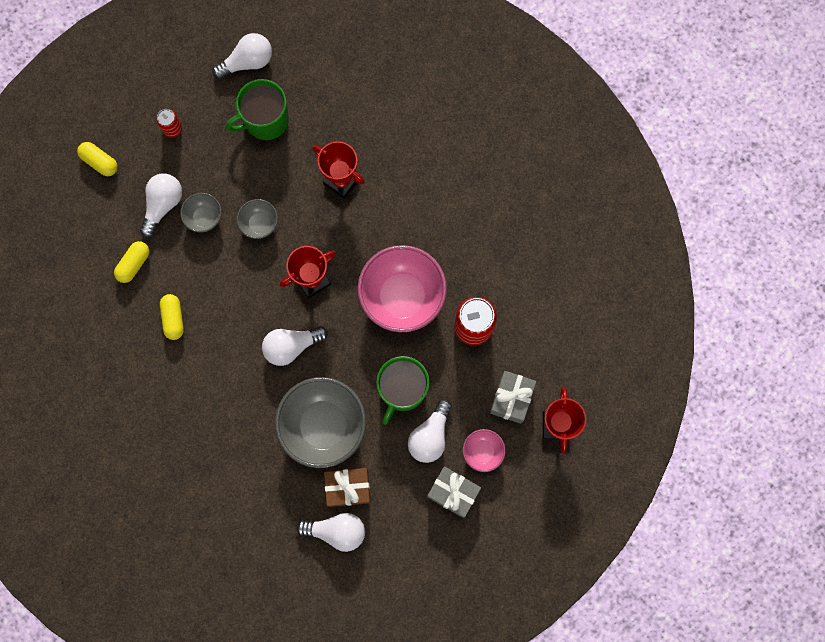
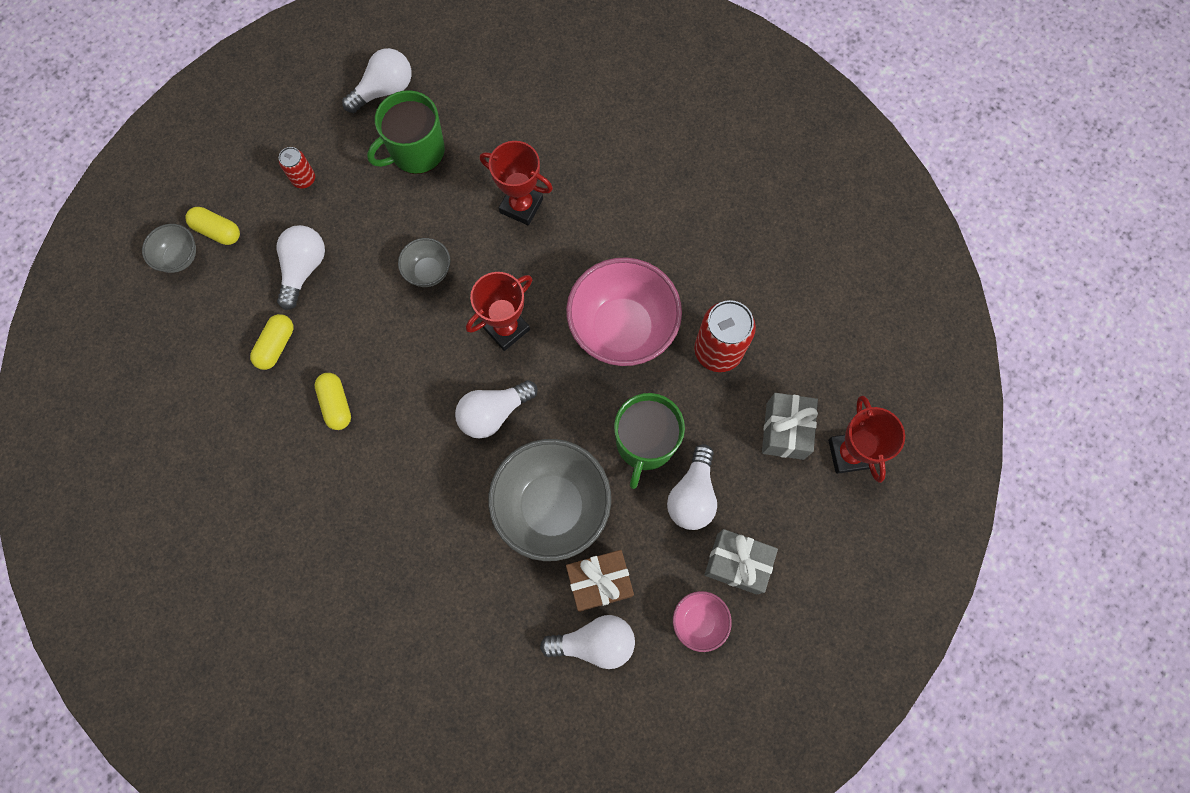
camera: 10 degrees left, 5 degrees down
grey bowl [180,193,222,233] -> grey bowl moved to [142,224,196,273]
pink bowl [463,429,506,472] -> pink bowl moved to [673,591,732,652]

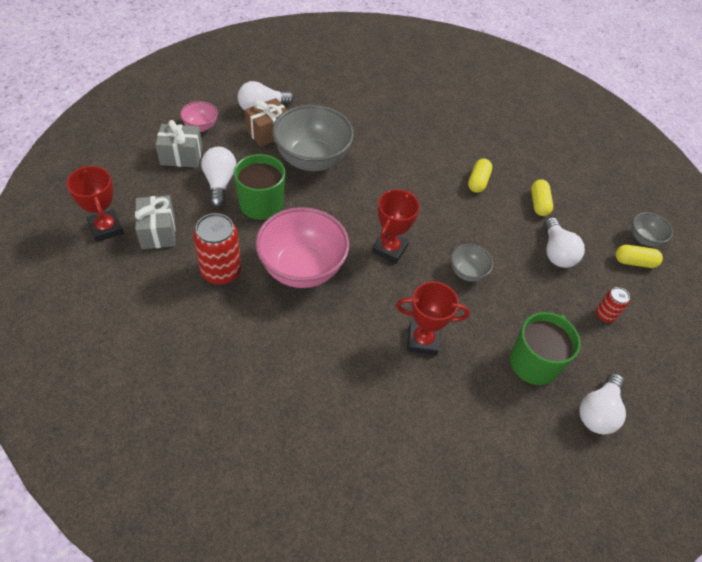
camera: 155 degrees right, 20 degrees down
yellow capsule [315,373,351,430] -> yellow capsule turned 60 degrees clockwise [468,159,492,193]
white light bulb [455,380,538,438] -> none

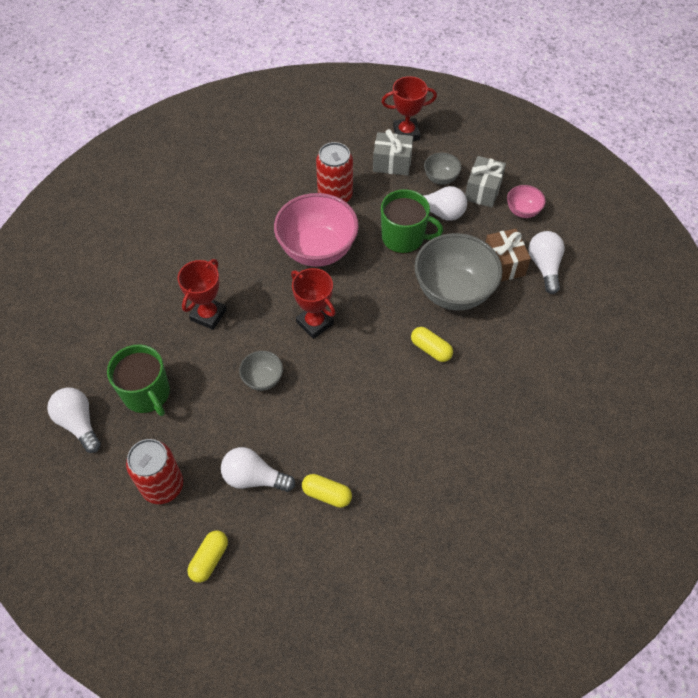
camera: 115 degrees right, 5 degrees up
yellow capsule [468,159,492,193] -> yellow capsule moved to [411,327,453,362]
red can [596,287,630,322] -> red can [126,439,183,504], size x1.87
grey bowl [632,212,673,247] -> grey bowl moved to [424,153,461,185]

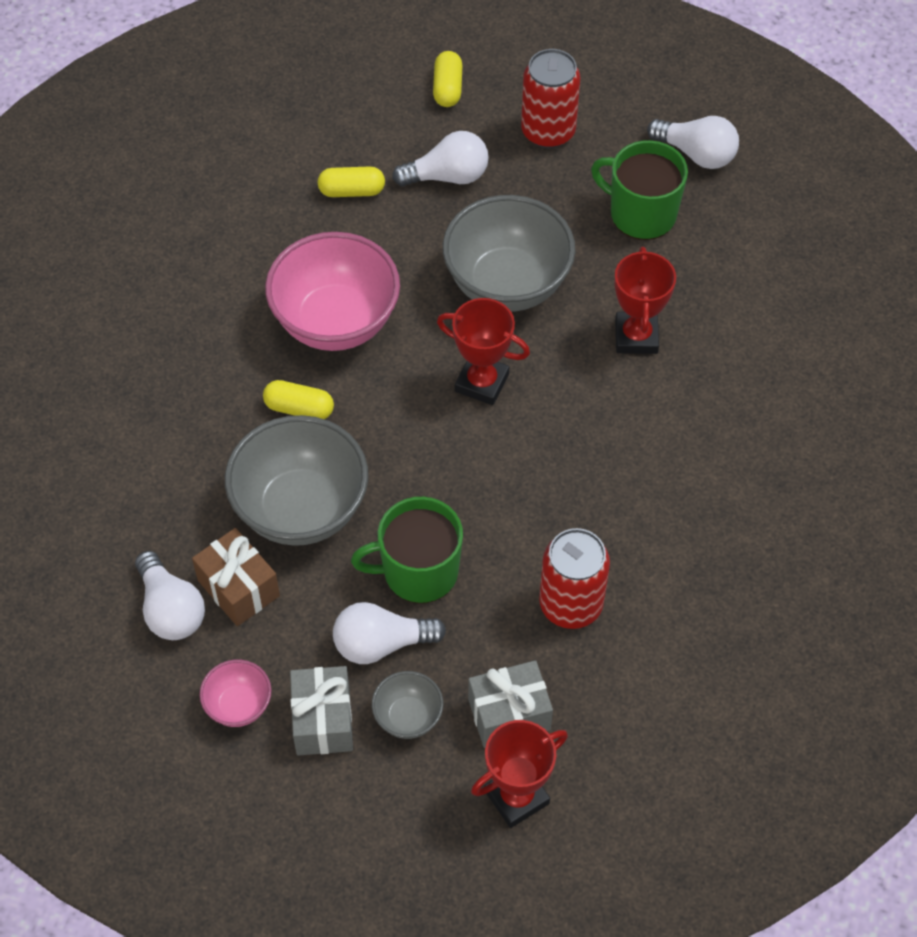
camera: 155 degrees right, 0 degrees up
grey bowl [239,351,283,391] -> grey bowl [443,195,575,312], size x2.09
pink bowl [274,193,359,267] -> pink bowl moved to [265,232,400,351]

